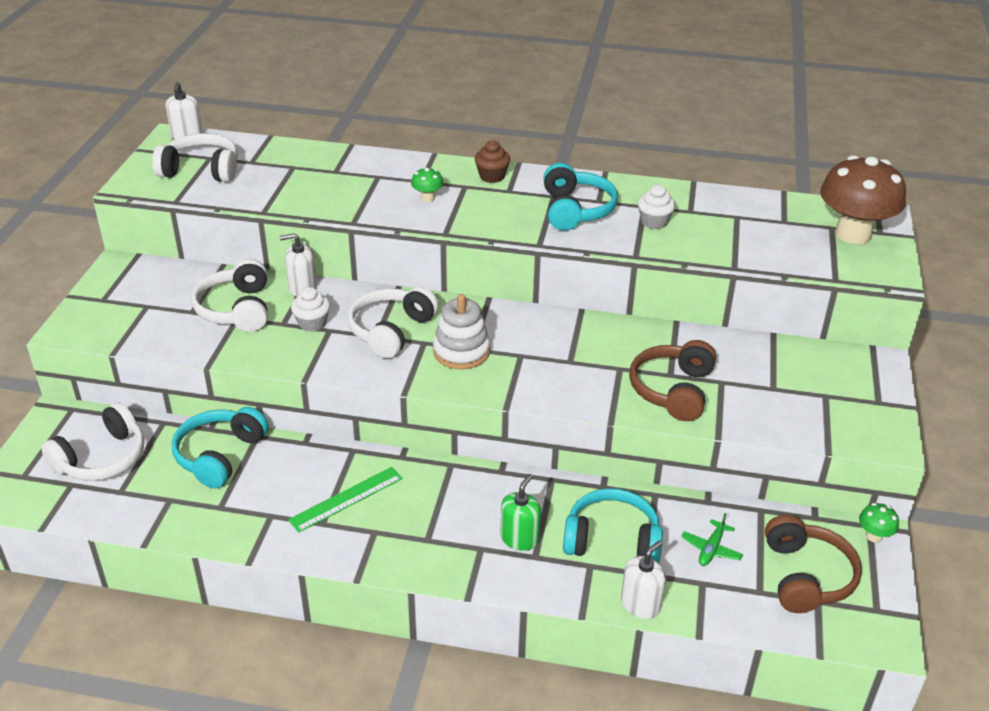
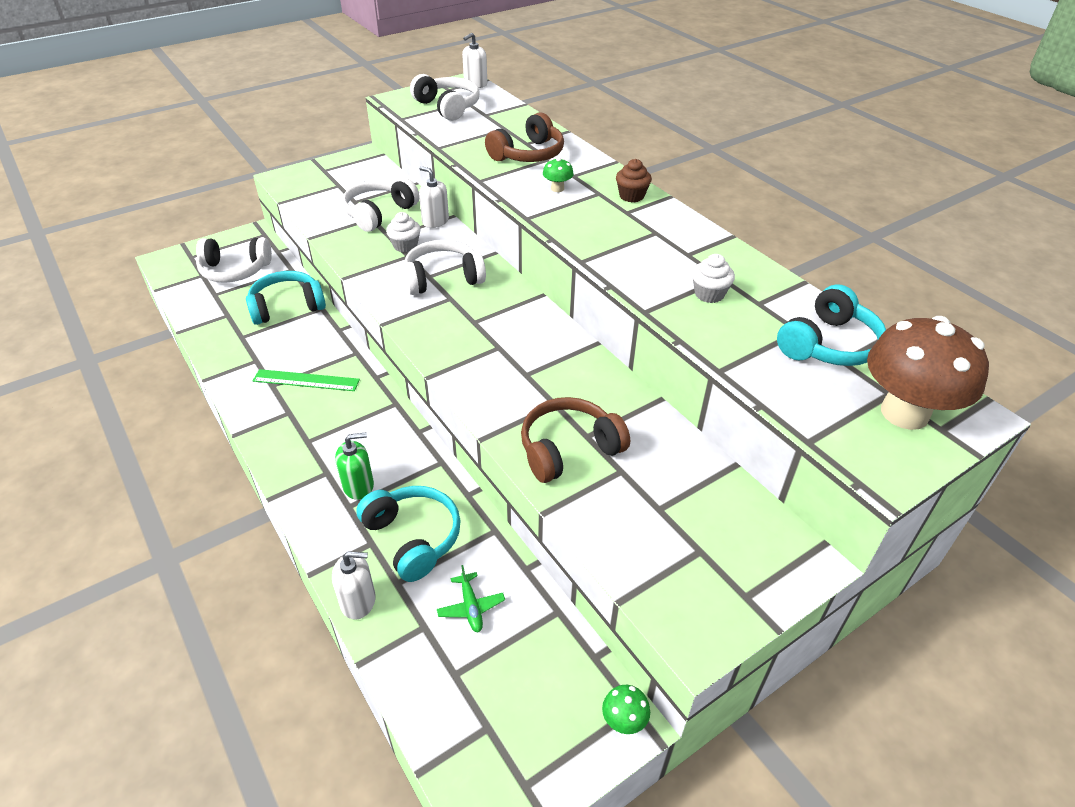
camera: 45 degrees right, 5 degrees up
white stacking toy [433,294,490,369] -> none
turquoise headphones [543,163,618,231] -> turquoise headphones moved to [777,284,886,366]
green plane [681,513,743,566] -> green plane turned 90 degrees counterclockwise [437,565,505,633]
brown headphones [765,515,862,613] -> brown headphones moved to [485,112,564,162]

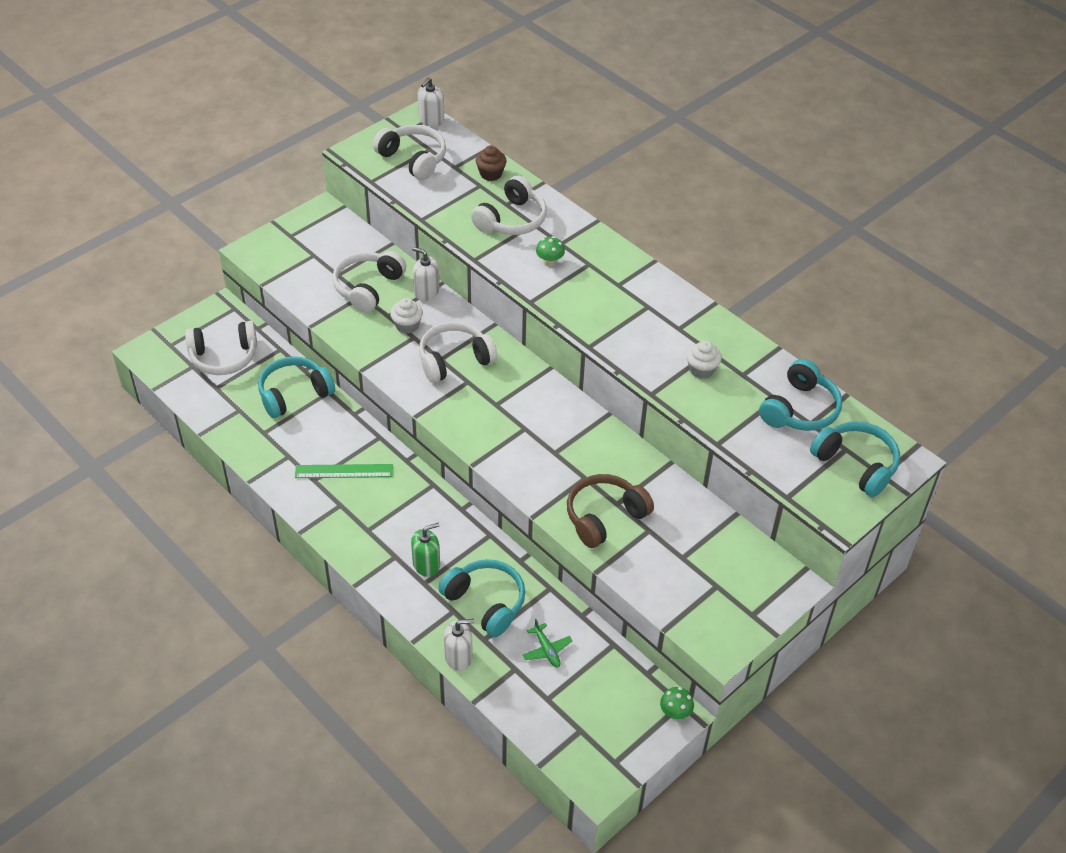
camera: 10 degrees left, 5 degrees up
brown headphones [485,112,564,162] -> white headphones [471,175,547,235]
brown cupcake [616,159,652,202] -> brown cupcake moved to [476,145,507,181]
brown mushroom [867,316,989,430] -> turquoise headphones [810,421,900,497]

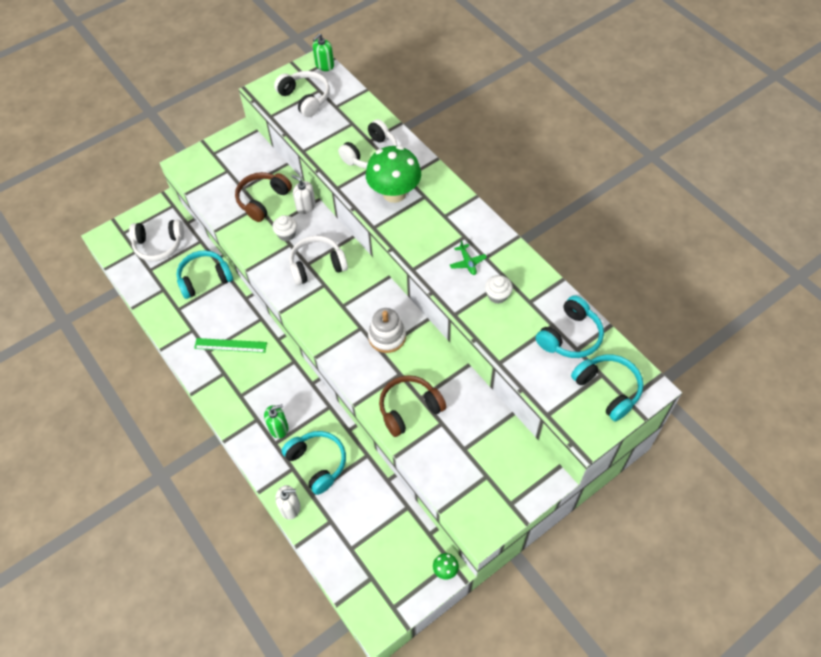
camera: 10 degrees right, 10 degrees up
white headphones [332,251,406,313] -> brown headphones [235,172,292,222]
white soap dispenser [418,77,444,127] -> green soap dispenser [312,34,334,71]
brown cupcake [476,145,507,181] -> none
green plane [523,619,572,667] -> green plane moved to [450,240,487,275]
green mushroom [536,236,565,267] -> green mushroom [366,145,421,203], size x2.43
none -> white stacking toy [368,308,406,353]

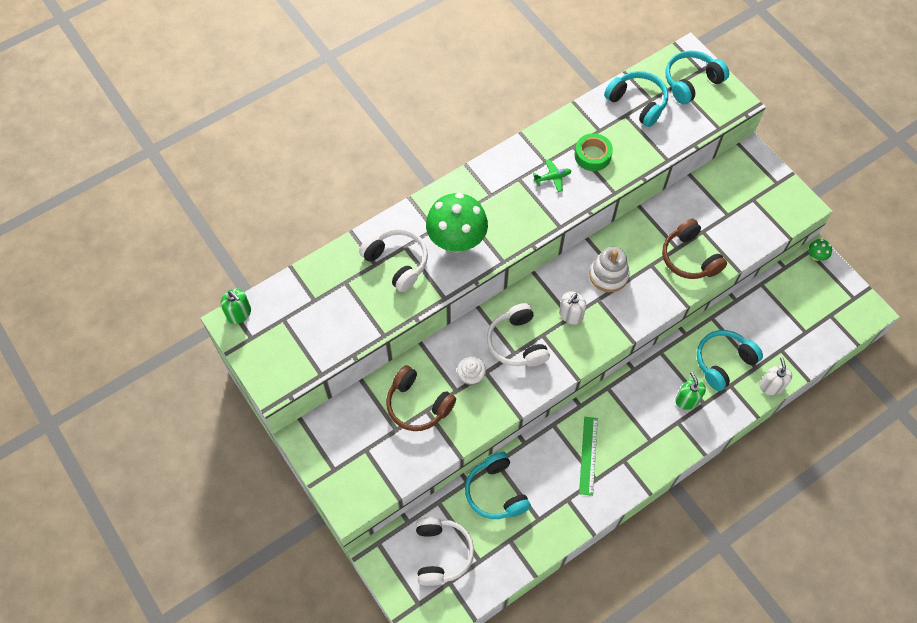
camera: 90 degrees left, 5 degrees up
white headphones [274,71,330,117] -> none
white soap dispenser [292,175,316,214] -> white soap dispenser moved to [559,292,586,325]
white cupcake [485,275,513,304] -> green tape [575,133,613,171]

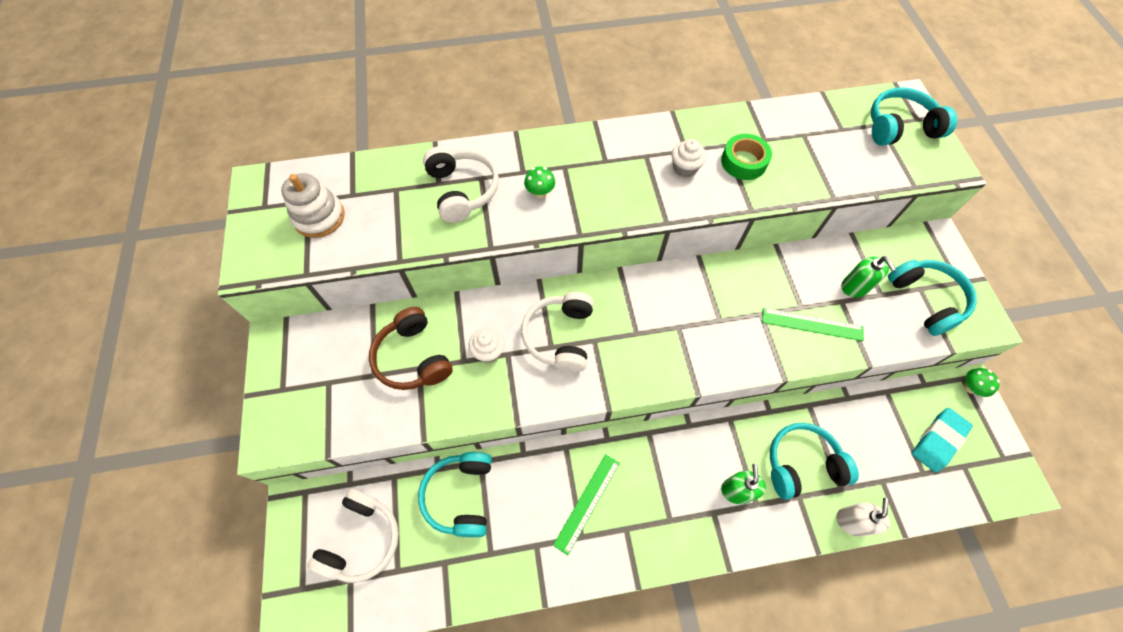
camera: 25 degrees right, 0 degrees up
green soap dispenser [221,288,251,324] -> green soap dispenser moved to [842,256,896,297]
green mushroom [426,193,488,253] -> green mushroom [524,167,555,198], size x0.41
green plane [533,159,571,192] -> white cupcake [672,139,706,178]
white soap dispenser [559,292,586,325] -> none
white stacking toy [589,247,629,292] -> white stacking toy moved to [281,173,345,238]
turquoise headphones [604,71,668,127] -> turquoise headphones moved to [888,260,977,336]
brown headphones [662,219,727,279] -> green ruler [762,308,864,341]
none -> turquoise eraser [912,408,973,472]

